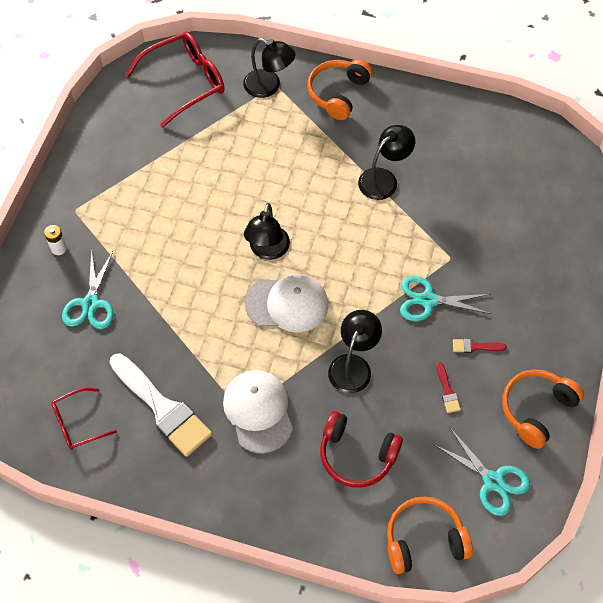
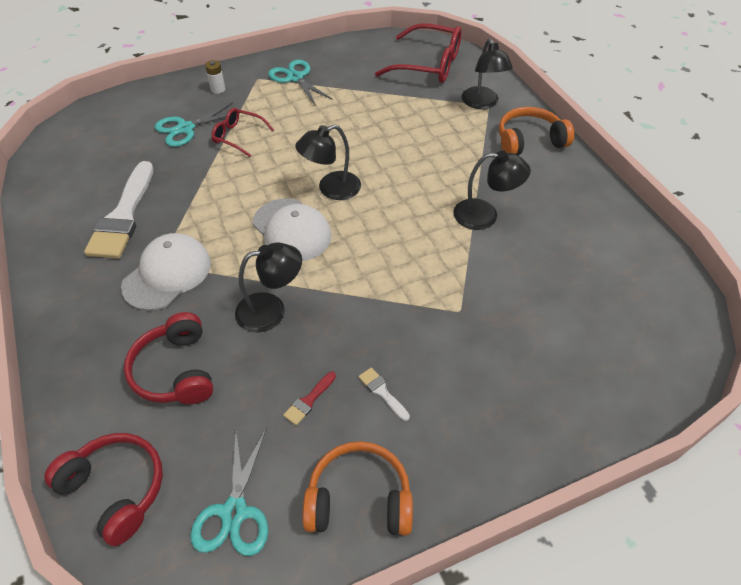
camera: 50 degrees right, 10 degrees down
red glasses [51,388,117,450] -> red glasses moved to [211,108,274,157]
orange headphones [387,496,473,574] -> red headphones [44,433,163,546]
turquoise scissors [400,276,491,321] -> turquoise scissors moved to [268,60,333,106]
red brush [453,339,507,353] -> white brush [358,367,410,421]

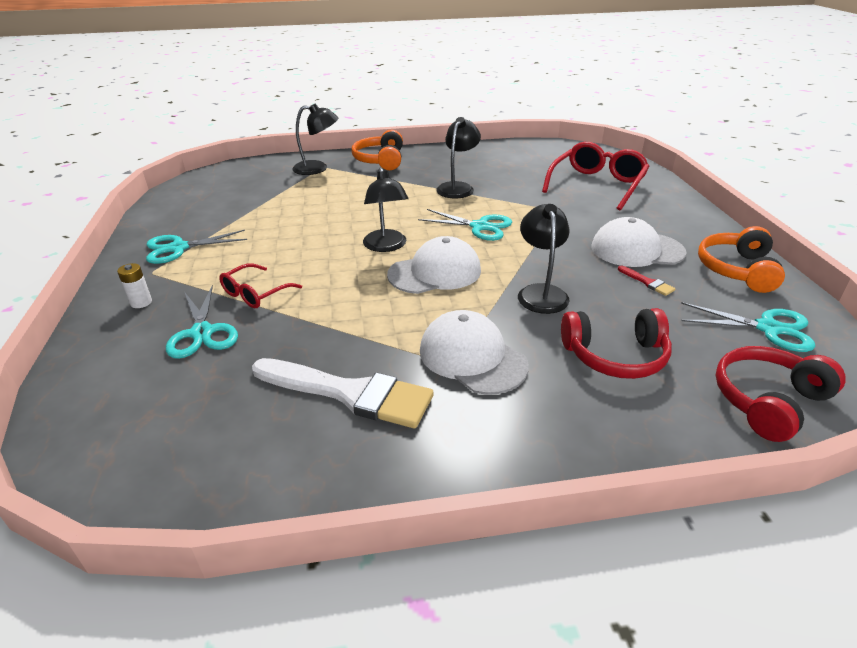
camera: 75 degrees left, 15 degrees down
white brush [358,367,410,421] -> white cap [592,217,686,267]
red glasses [375,23,461,83] -> red glasses moved to [542,142,649,210]
none -> turquoise scissors [418,209,512,241]

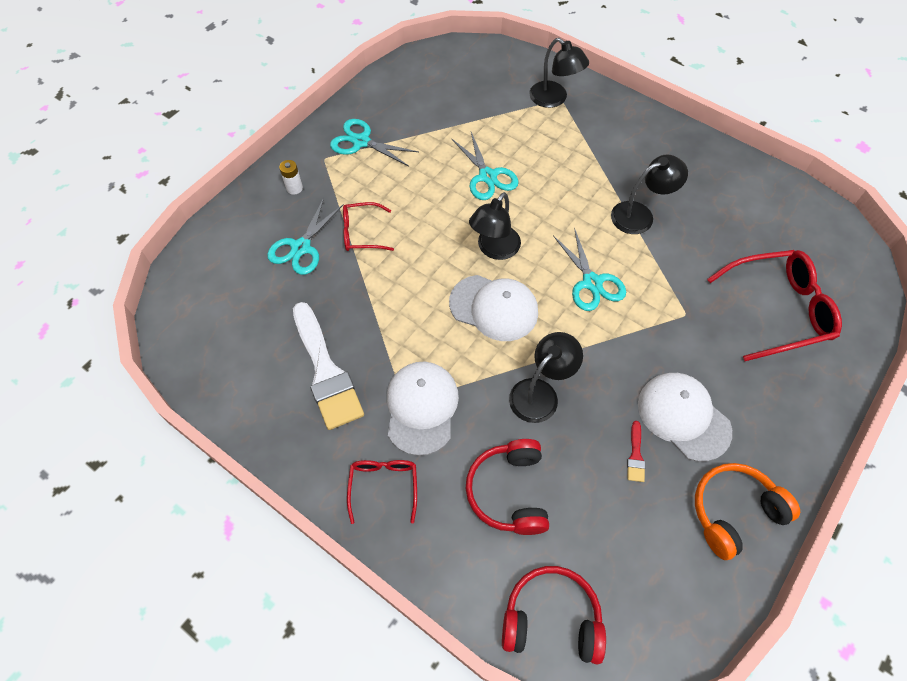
camera: 45 degrees right, 25 degrees up
orange headphones [352,129,403,170] -> none
red headphones [561,308,672,379] -> red headphones turned 45 degrees clockwise [466,439,549,535]
turquoise scissors [681,302,815,352] -> turquoise scissors moved to [451,132,519,200]
none -> red glasses [347,460,417,524]

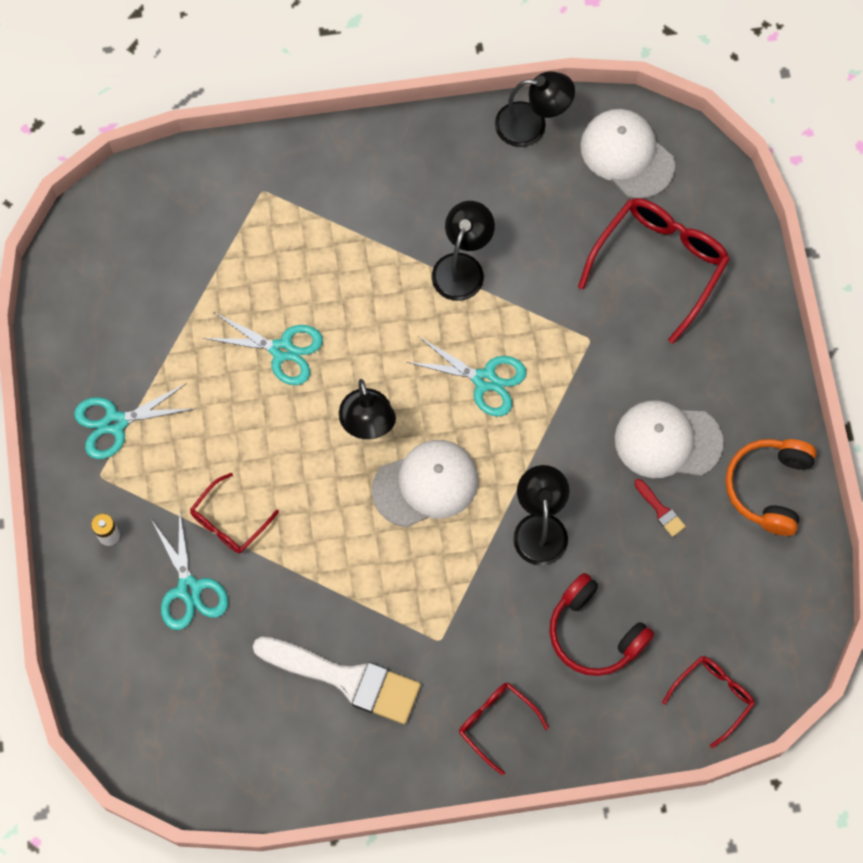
camera: 45 degrees left, 10 degrees up
white cap [387,362,459,456] -> white cap moved to [580,109,675,199]
red headphones [502,566,606,664] -> red glasses [662,656,755,748]
black lamp [529,38,589,108] -> black lamp moved to [495,71,575,147]

